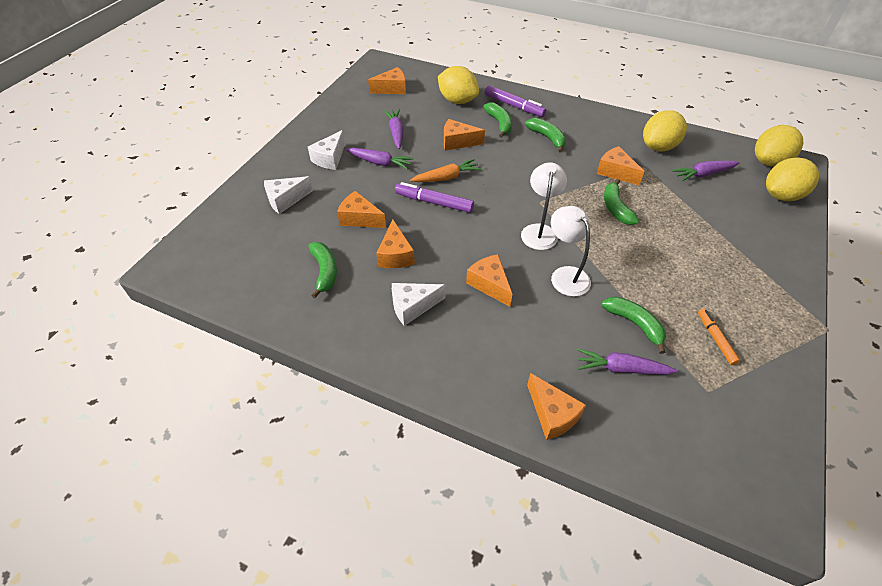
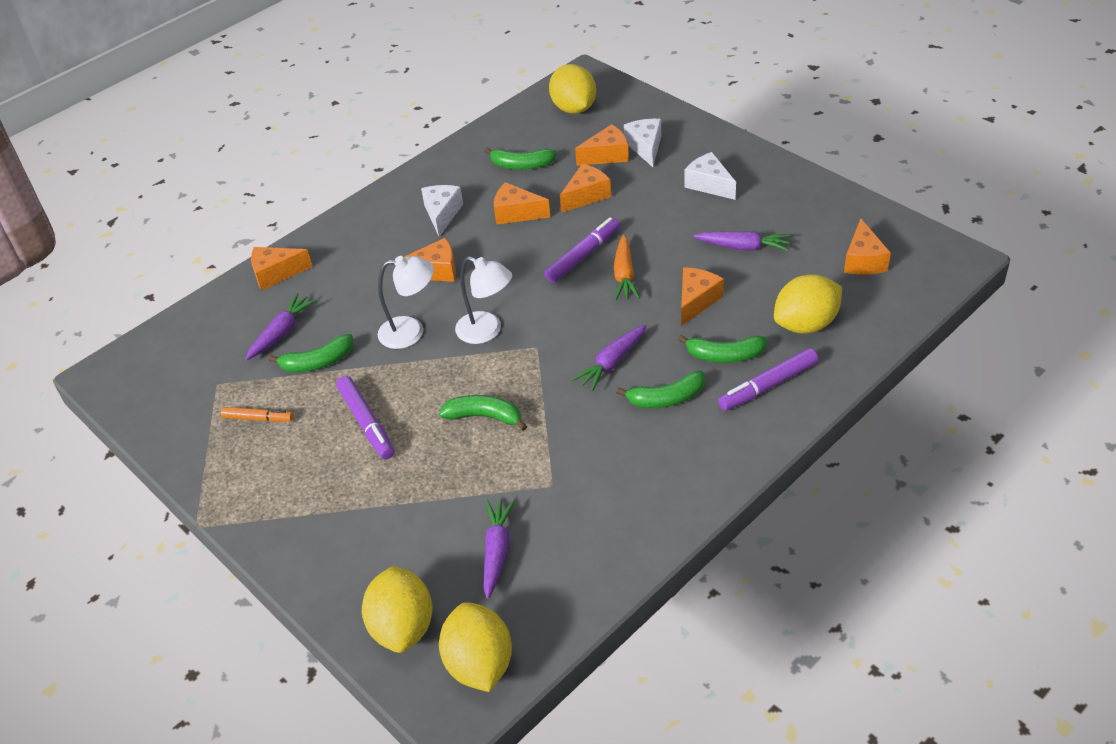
camera: 115 degrees right, 5 degrees down
purple carrot [346,148,414,170] -> purple carrot moved to [572,324,647,392]
orange cheese [597,146,645,185] -> orange cheese moved to [575,124,629,166]
yellow lemon [643,110,687,152] -> yellow lemon moved to [549,64,596,114]
none -> purple marker [336,376,394,459]

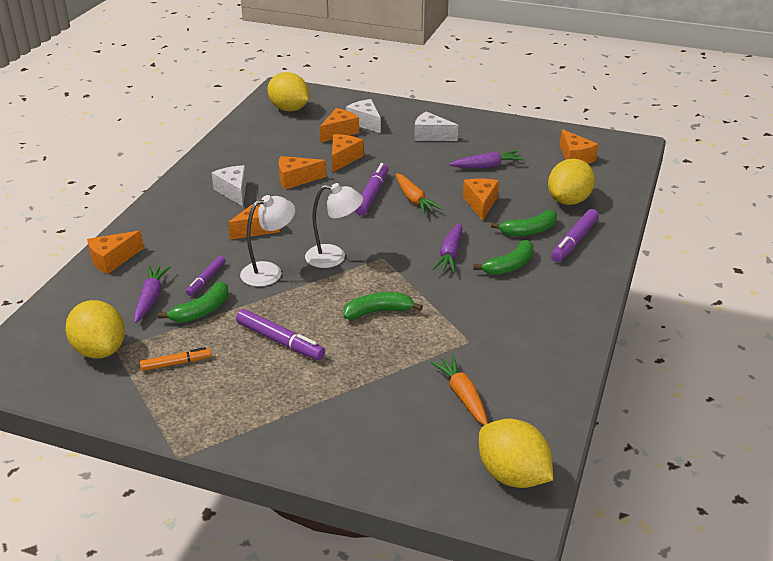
camera: 30 degrees left, 10 degrees down
yellow lemon [362,566,432,653] -> yellow lemon moved to [66,300,125,359]
purple carrot [483,499,515,599] -> orange carrot [430,355,488,425]
green banana [485,147,557,170] -> none
none -> purple marker [186,256,225,296]

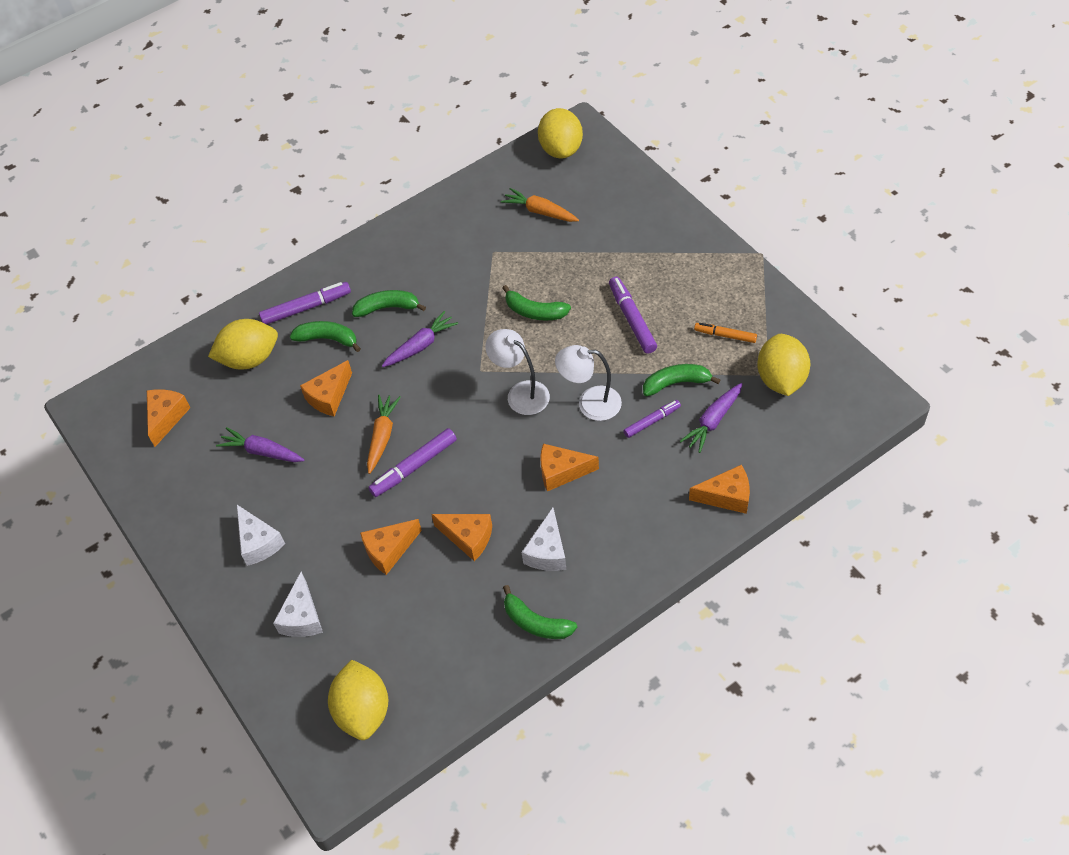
camera: 140 degrees left, 20 degrees up
orange cheese [320,108,359,142] -> none
orange carrot [430,355,488,425] -> orange carrot turned 105 degrees clockwise [501,188,579,222]
none -> green banana [503,585,577,639]

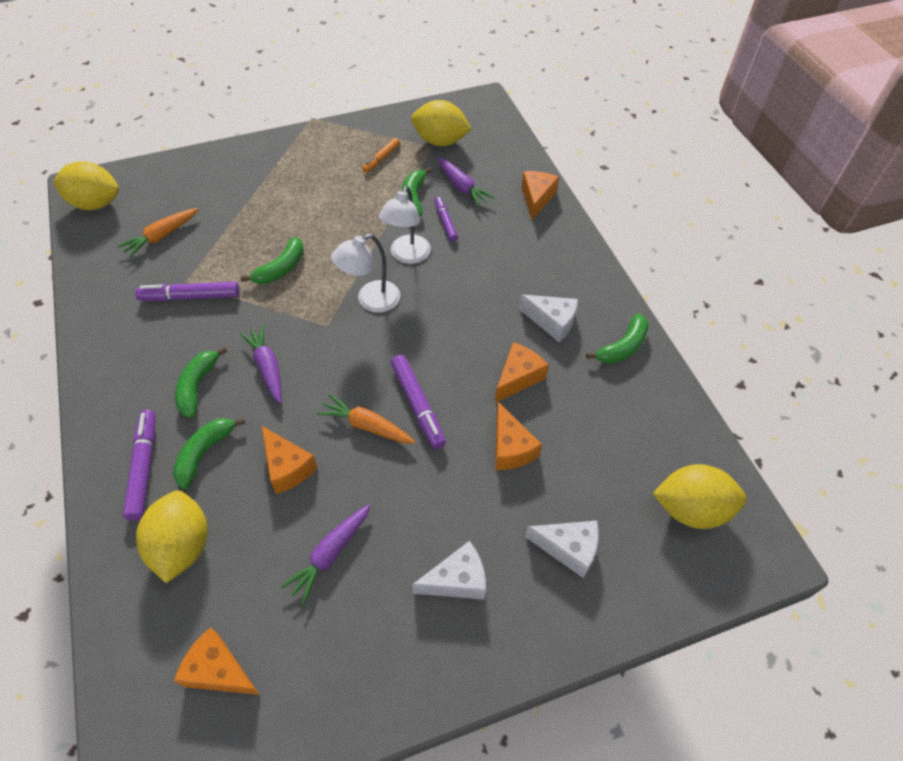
camera: 80 degrees left, 0 degrees up
orange cheese [540,444,599,492] -> none
purple marker [609,277,657,354] -> purple marker moved to [135,282,239,301]

